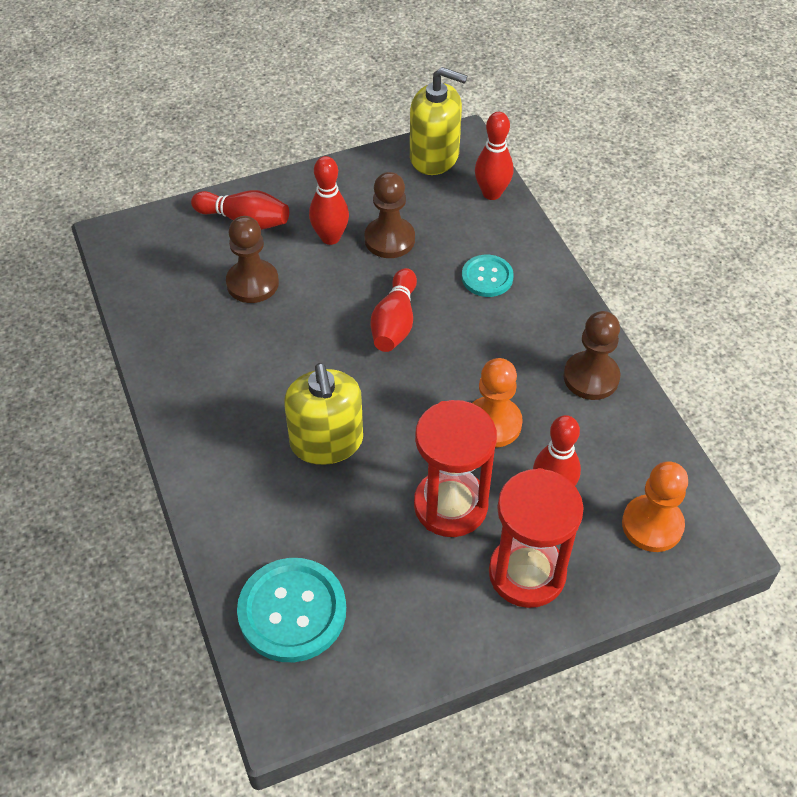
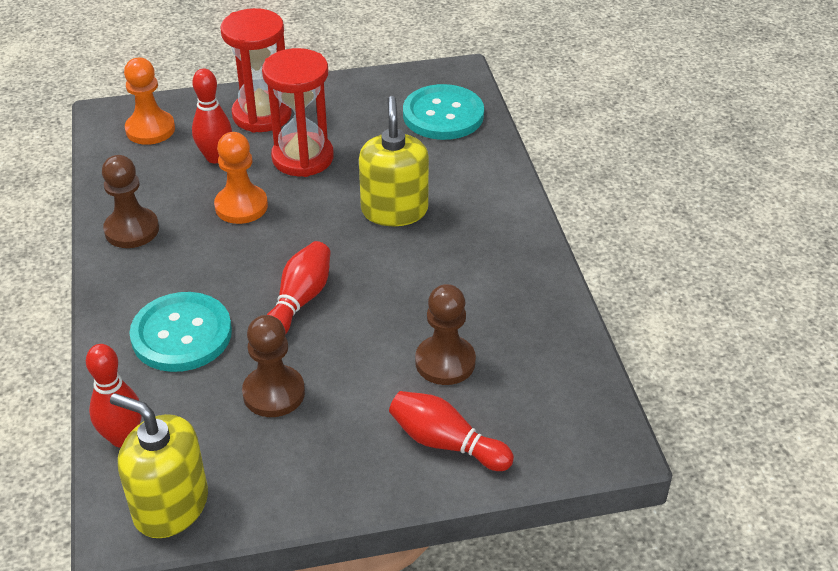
camera: 170 degrees left, 10 degrees down
red bowling pin [309,156,349,245] -> none
turquoise button [462,255,514,297] -> turquoise button [129,292,232,372], size x1.70

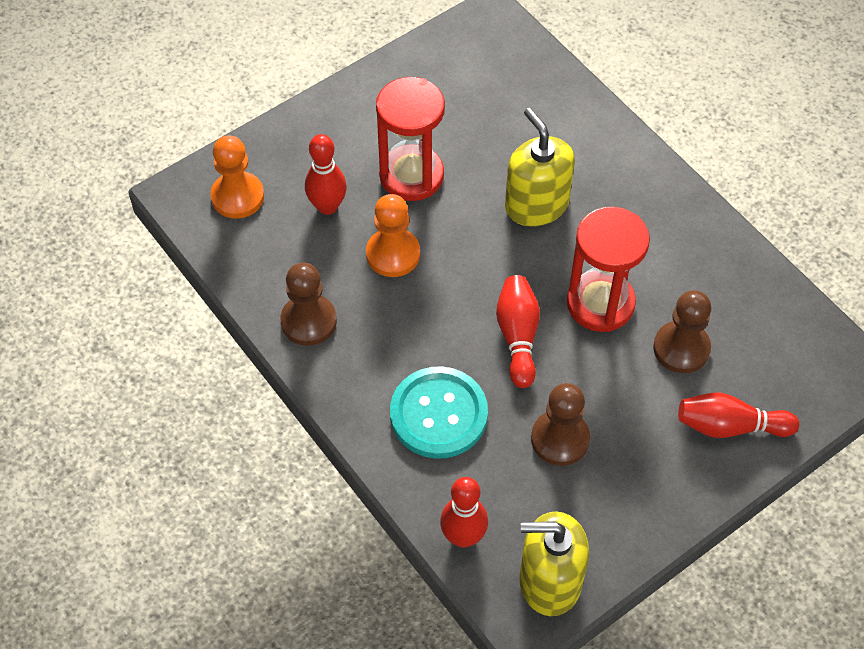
camera: 25 degrees left, 15 degrees up
red hourglass [220,8,292,132] -> red hourglass moved to [567,207,650,332]
turquoise button [403,84,484,140] -> none

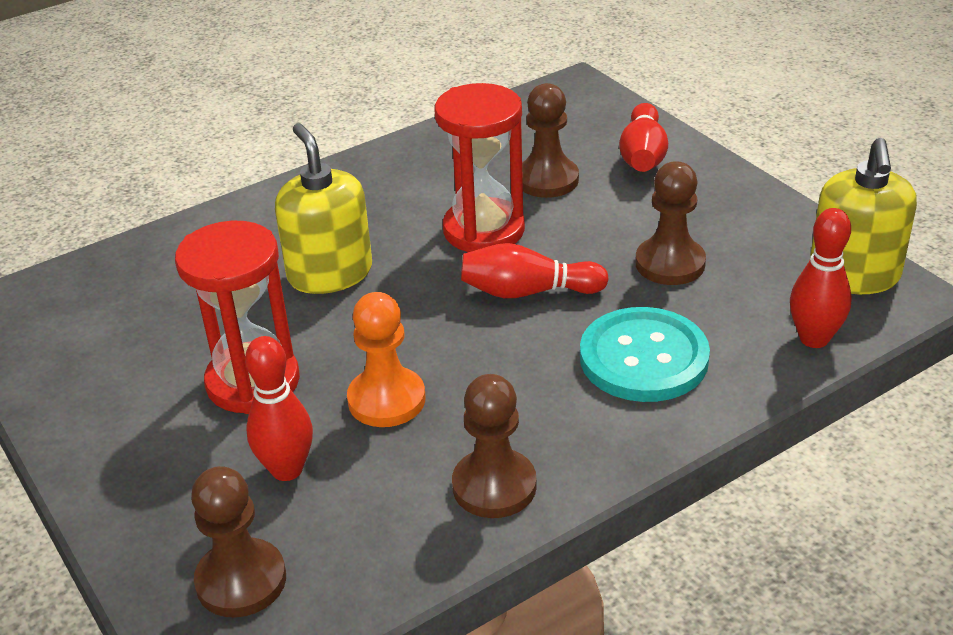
camera: 85 degrees left, 20 degrees down
orange pawn [210,135,264,219] -> brown pawn [191,466,286,618]
yellow soap dispenser [505,108,575,227] -> yellow soap dispenser turned 90 degrees clockwise [275,123,372,294]

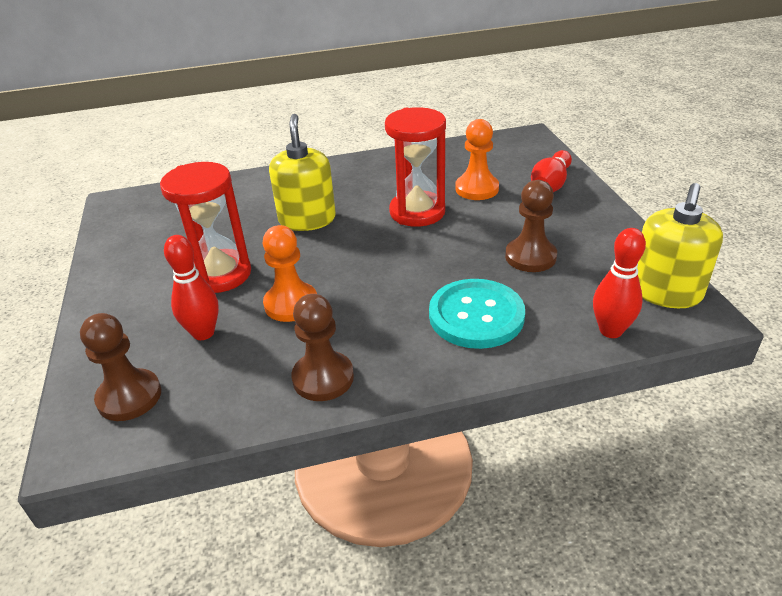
camera: 20 degrees right, 0 degrees up
red bowling pin [461,243,609,298] -> none
brown pawn [522,83,579,198] -> orange pawn [455,119,499,200]

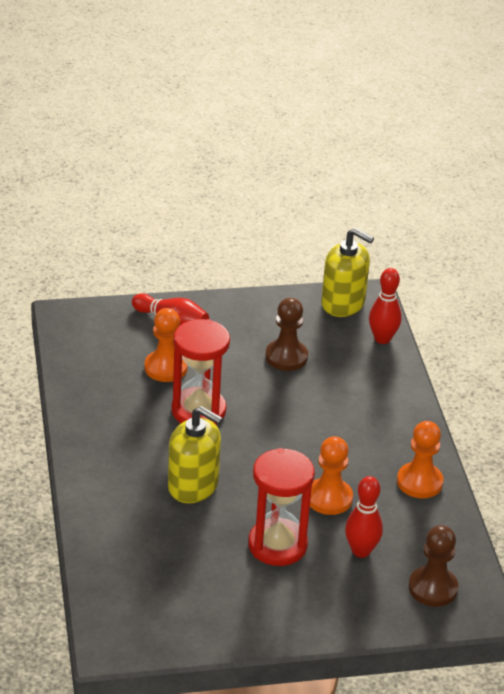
camera: 90 degrees left, 0 degrees up
yellow soap dispenser [269,114,336,231] -> yellow soap dispenser turned 150 degrees counterclockwise [168,406,223,503]
brown pawn [291,294,354,401] -> orange pawn [397,421,444,498]
turquoise button [429,279,525,349] -> none

